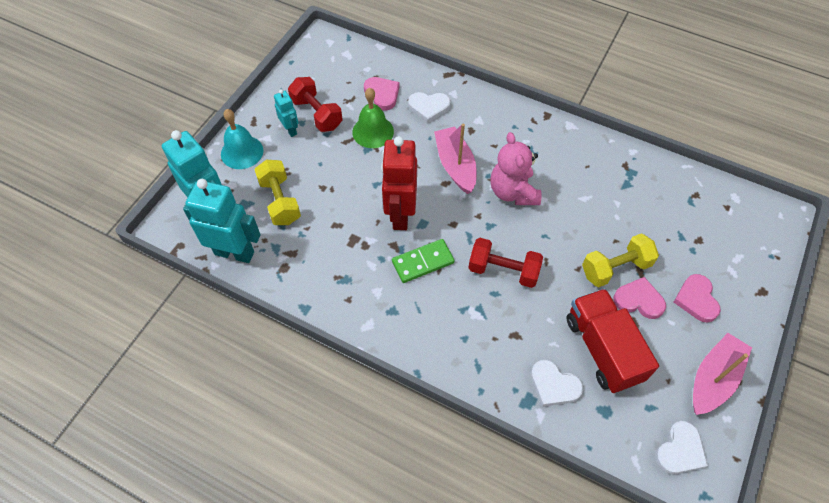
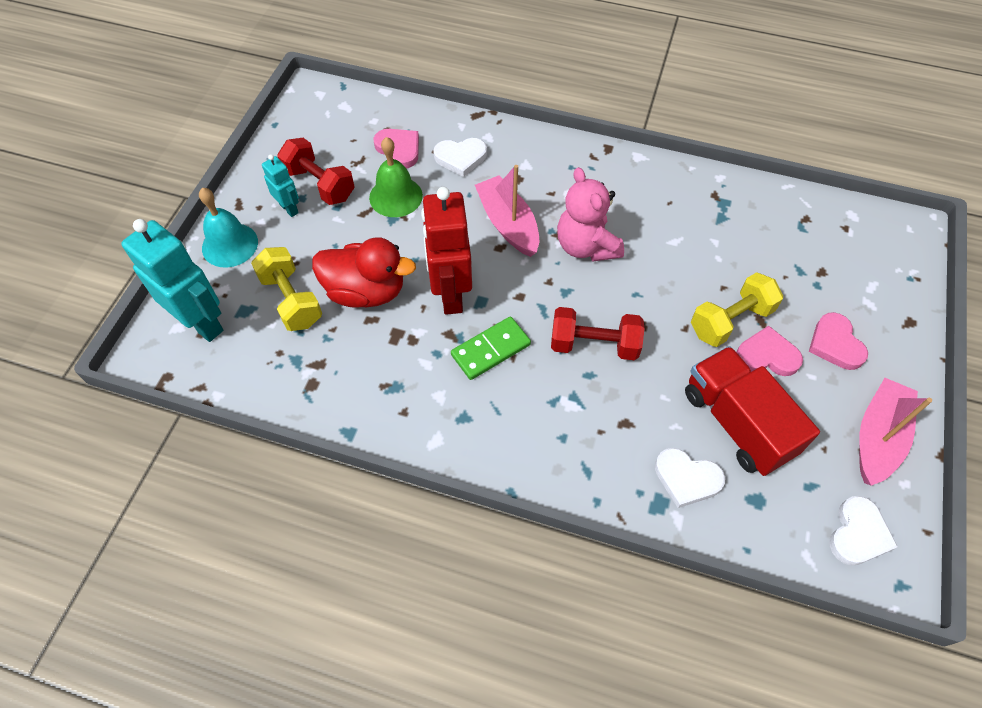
camera: 10 degrees left, 0 degrees up
turquoise robot [183,179,261,263] -> none
none -> red duck [312,237,416,308]

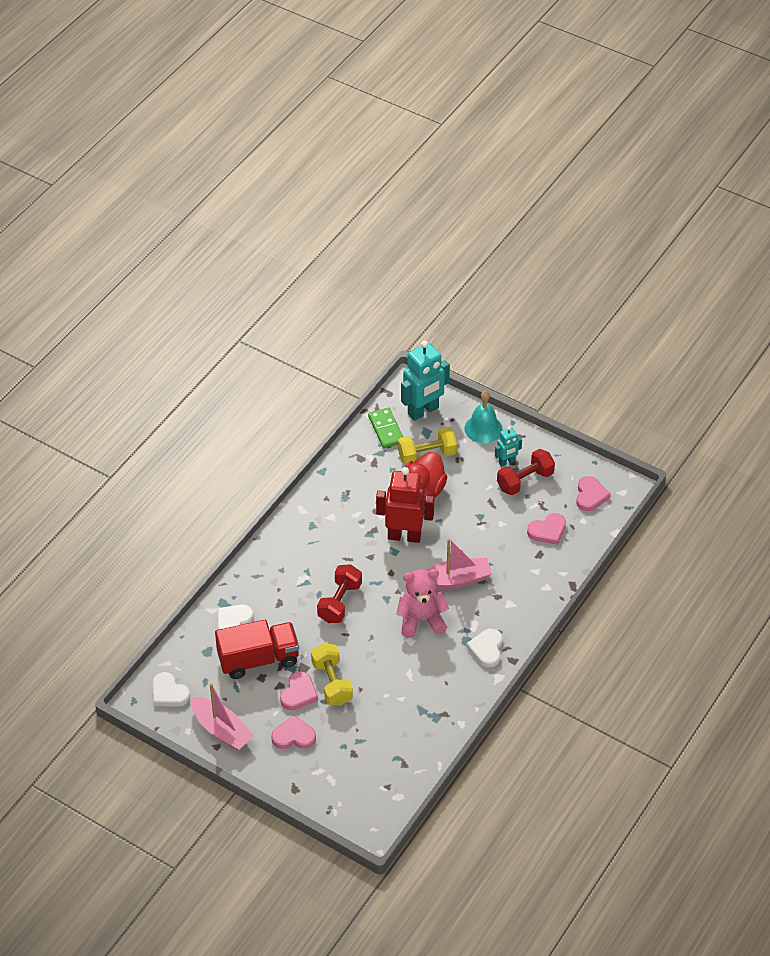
camera: 105 degrees right, 10 degrees down
green bell [369,137,423,217] -> none
white heart [433,138,487,177] -> white heart moved to [466,629,503,667]
green domino [451,317,531,380] -> green domino moved to [368,407,403,448]
none -> pink heart [576,476,611,511]

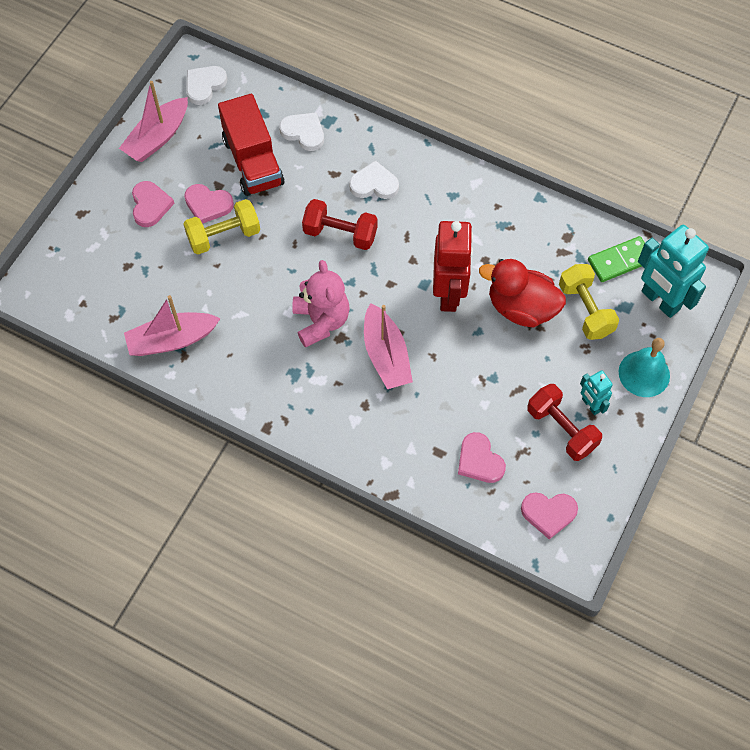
camera: 85 degrees right, 15 degrees up
white heart [466,629,503,667] -> white heart moved to [349,160,399,199]
none -> pink boat [124,295,221,356]

